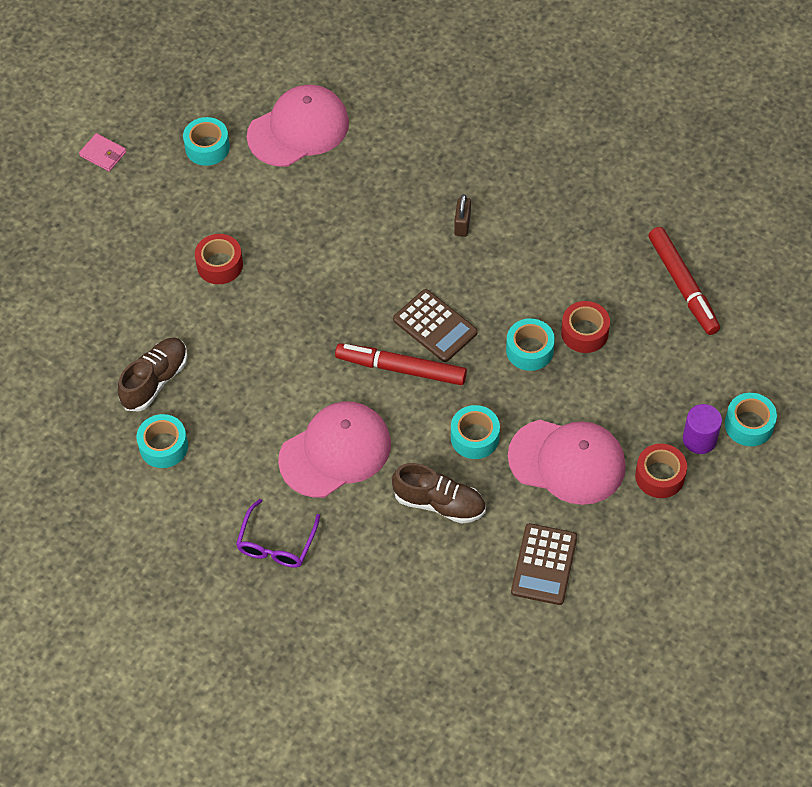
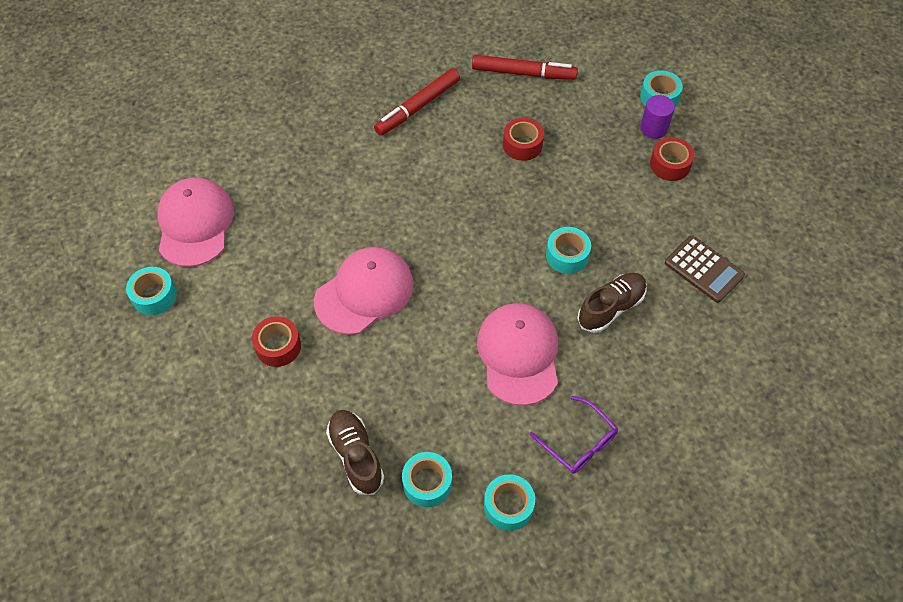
camera: 60 degrees left, 0 degrees up
pink wallet [79,133,126,171] -> none
red marker [335,343,467,385] -> red marker moved to [374,69,460,136]
brown calculator [393,289,478,362] -> none
brown padlock [454,194,471,237] -> none
turquoise tape [506,318,555,371] -> turquoise tape moved to [484,474,535,531]
pink cap [508,420,626,505] -> pink cap moved to [314,247,414,335]

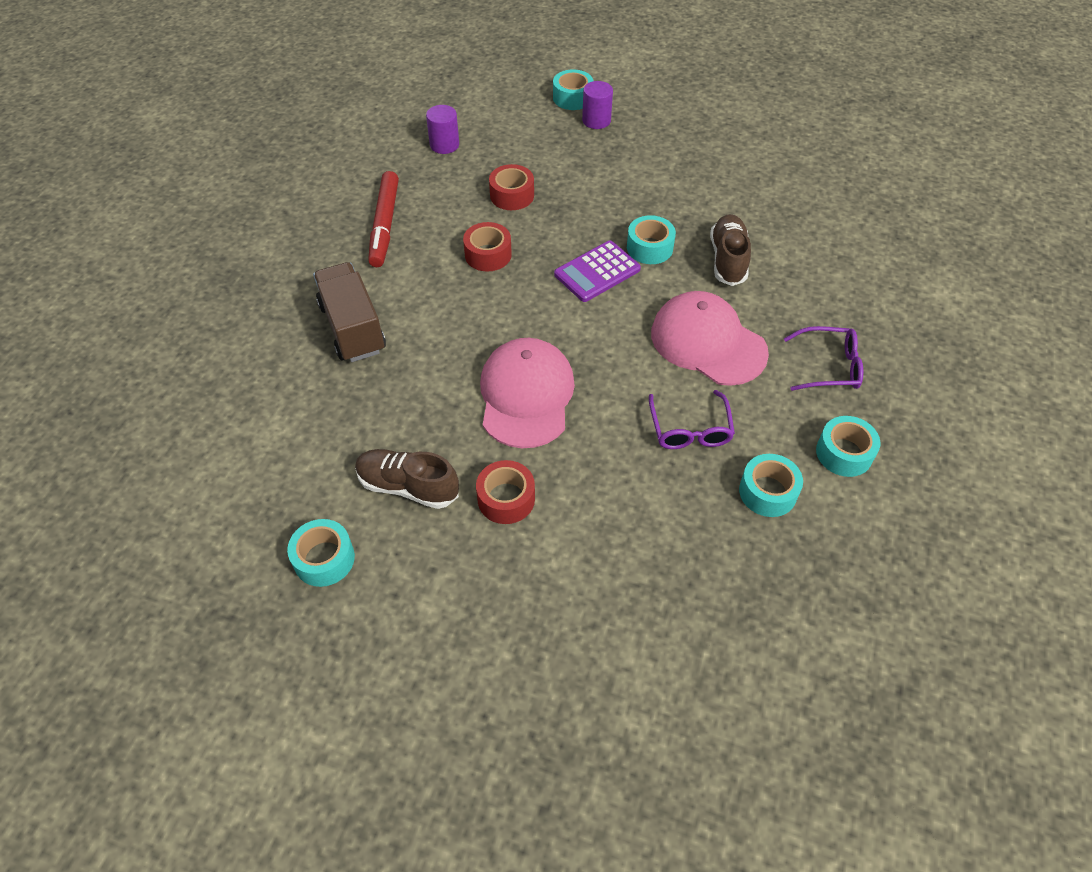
camera: 45 degrees left, 5 degrees down
pink cap [157,178,234,267] -> none
brown shoe [326,410,384,495] -> brown shoe moved to [355,449,459,509]
red marker [472,55,578,80] -> purple cylinder [426,105,459,154]
red tape [650,137,695,181] -> red tape moved to [463,222,512,271]
brown calculator [665,235,745,303] -> none
none -> brown truck [313,262,386,362]
none -> purple calculator [554,241,641,302]
none -> purple glasses [649,390,735,449]

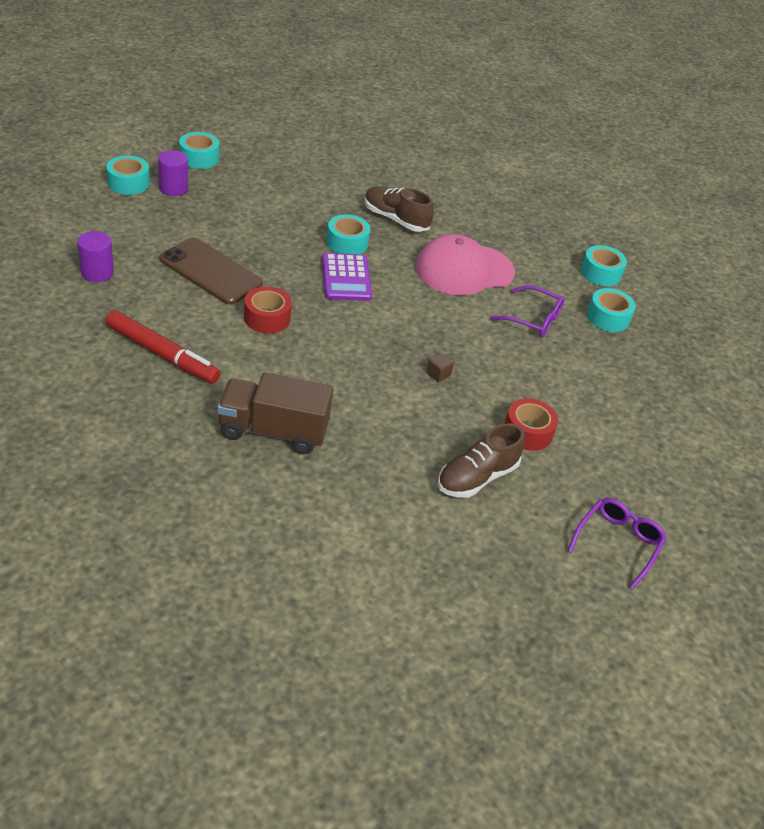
camera: 65 degrees left, 10 degrees down
turquoise tape [287,519,355,587] -> turquoise tape moved to [179,132,219,169]
pink cap [480,338,575,448] -> brown cube [427,353,454,382]
red tape [489,164,534,210] -> brown phone [160,238,263,305]
purple glasses [784,326,863,391] -> purple glasses moved to [567,498,667,590]

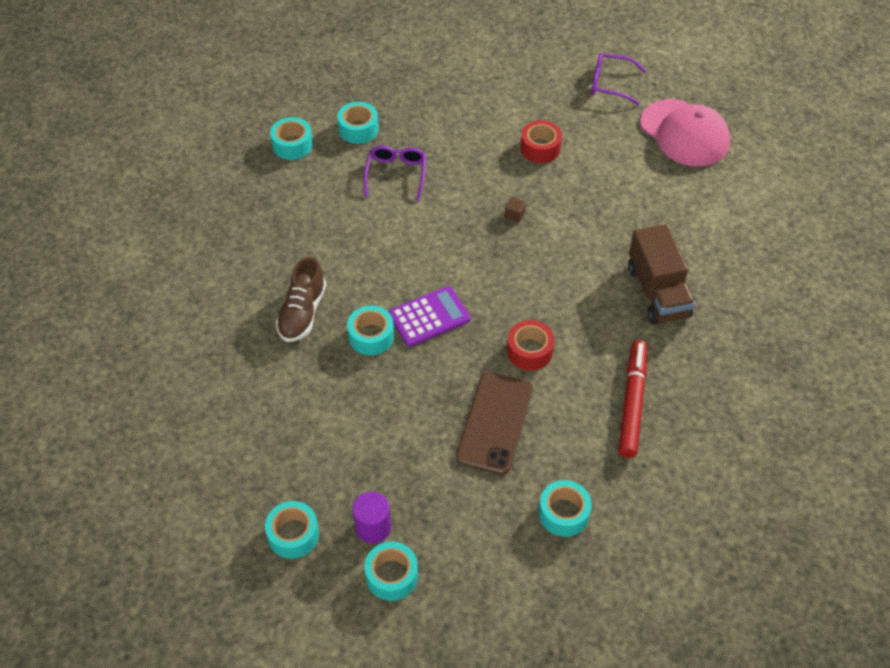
camera: 105 degrees left, 10 degrees up
purple cylinder [77,231,114,282] -> turquoise tape [539,480,592,537]
pink cap [416,234,515,295] -> pink cap moved to [640,99,730,166]
brown shoe [438,423,525,498] -> none

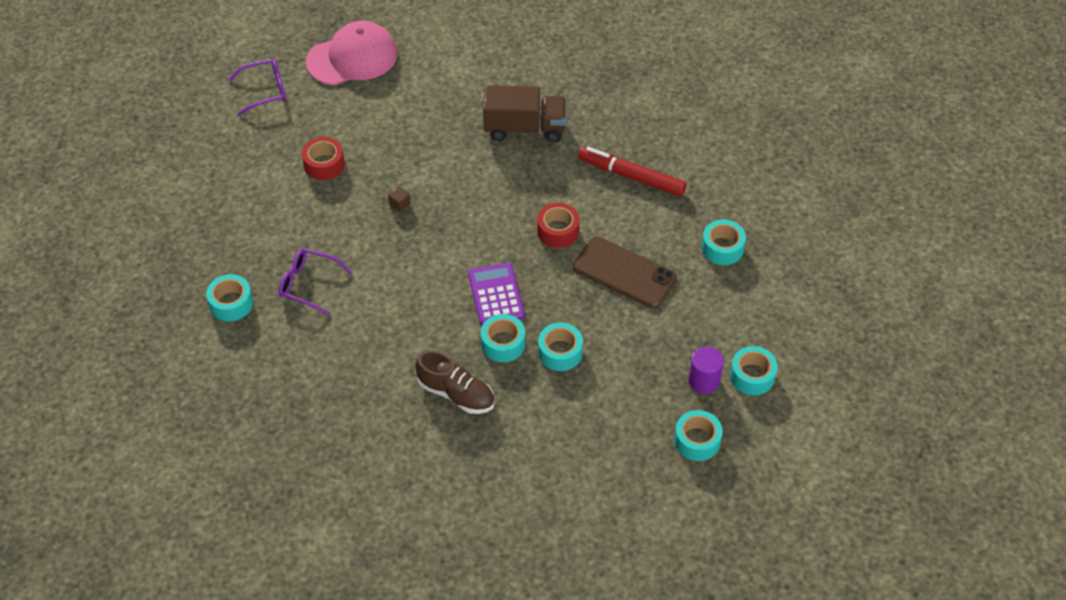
camera: 75 degrees left, 0 degrees up
turquoise tape [270,117,313,160] -> turquoise tape moved to [538,322,583,371]
purple glasses [591,53,646,105] -> purple glasses turned 135 degrees counterclockwise [229,59,286,115]

